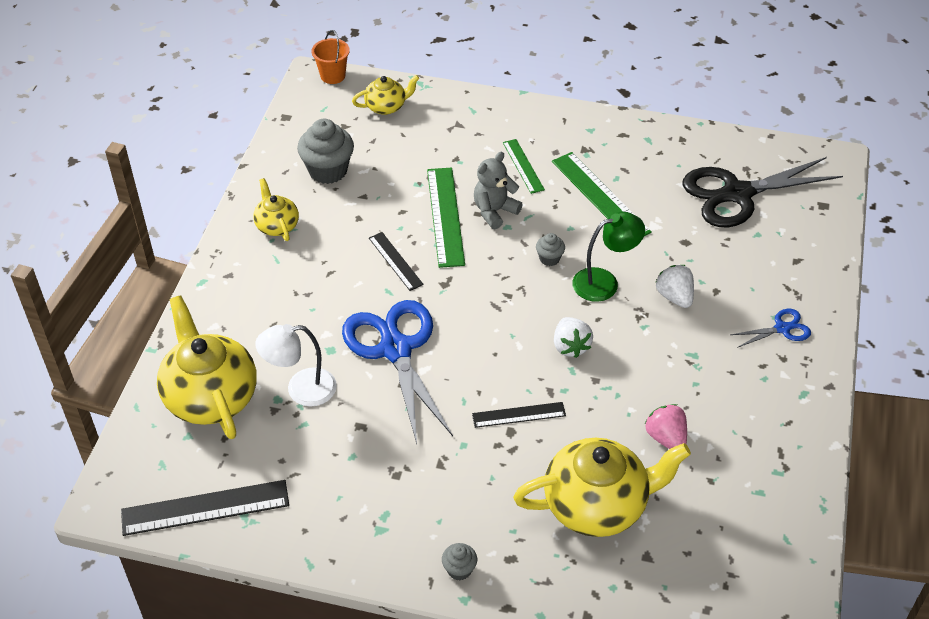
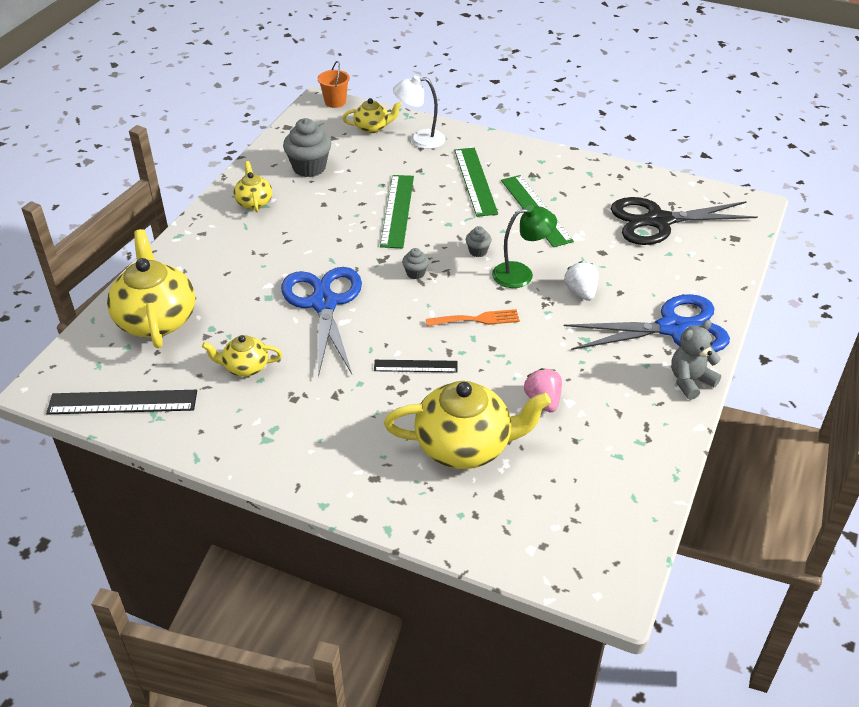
camera: 10 degrees right, 5 degrees down
white lamp [255,324,337,407] -> white lamp moved to [393,76,446,149]
black ruler [369,232,424,291] -> none
grey cupcake [442,543,477,580] -> grey cupcake moved to [402,248,429,279]
grey teddy bear [474,152,523,229] -> grey teddy bear moved to [671,320,721,400]
green ruler [503,139,545,194] -> green ruler [454,148,498,217], size x1.68
white strawberry [554,317,593,358] -> orange fork [426,309,520,326]
blue scissors [731,309,811,348] -> blue scissors [564,294,730,352], size x2.19
none -> yellow teapot [202,335,282,377]

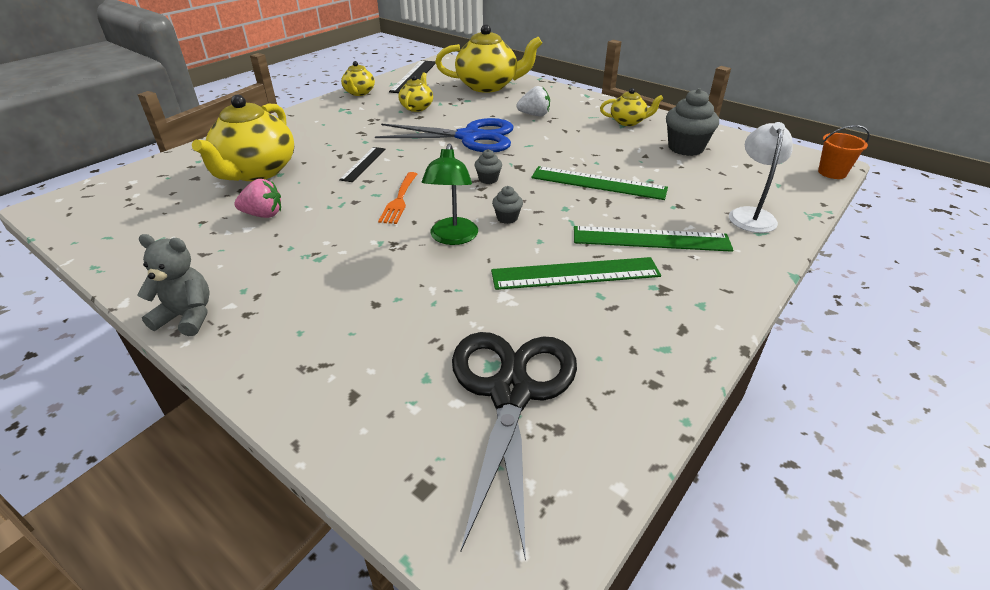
camera: 105 degrees right, 5 degrees down
yellow teapot [342,98,402,133] -> yellow teapot moved to [341,61,375,96]
white strawberry [564,261,599,301] -> white strawberry moved to [516,86,550,116]
blue scissors [564,294,730,352] -> none
grey teddy bear [671,320,721,400] -> grey teddy bear turned 60 degrees counterclockwise [137,234,210,336]

